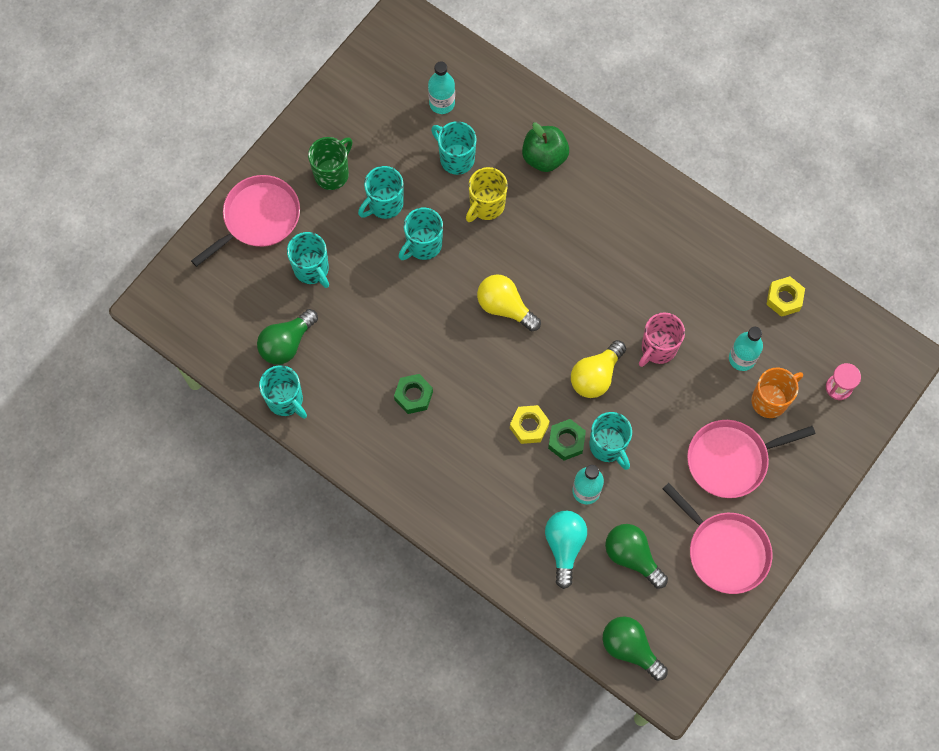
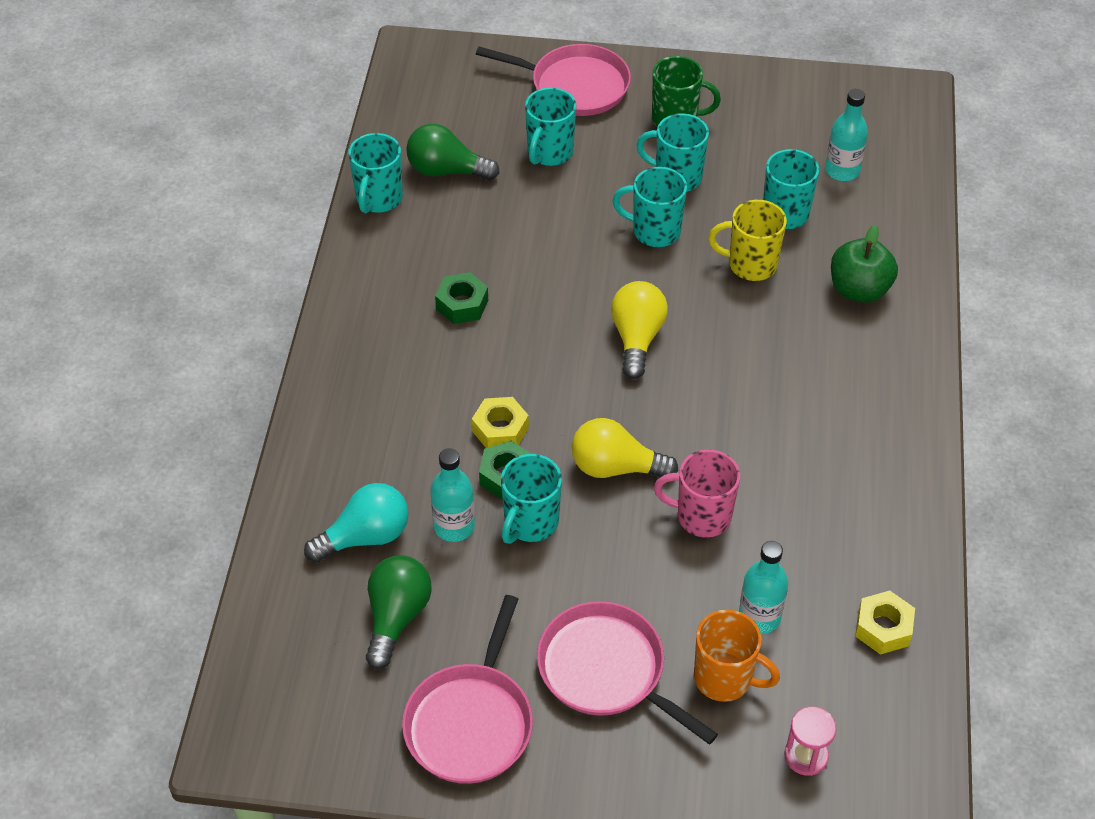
camera: 60 degrees right, 20 degrees down
green light bulb [602,616,668,681] -> none

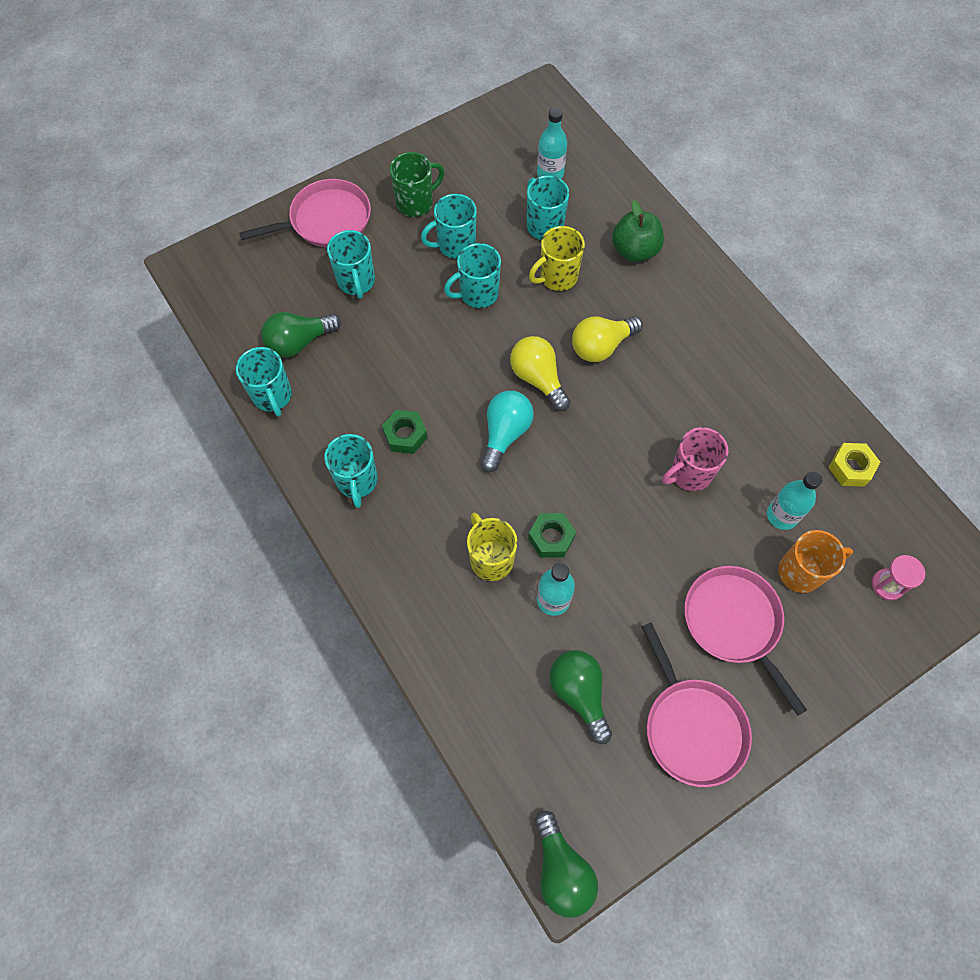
camera: 40 degrees left, 15 degrees up
turquoise light bulb [304,483,409,563] -> turquoise light bulb moved to [481,391,534,472]
yellow nut [472,397,529,448] -> none
turquoise mug [501,454,562,544] -> turquoise mug moved to [324,434,378,508]
pink pan [537,601,718,745] -> pink pan turned 60 degrees clockwise [684,566,807,716]
yellow light bulb [571,418,678,478] -> yellow light bulb moved to [572,316,643,362]
none -> yellow mug [467,513,517,581]
none -> green light bulb [535,811,598,918]

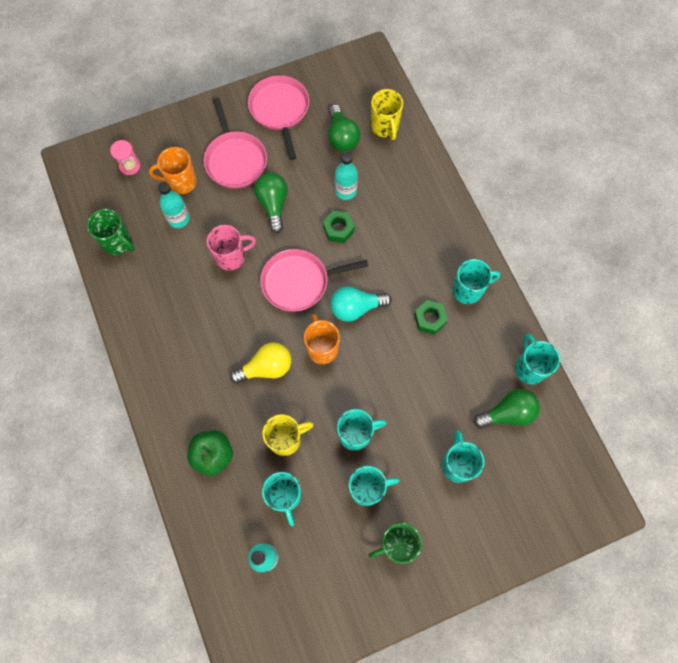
camera: 170 degrees left, 5 degrees up
pink pan [239,179,371,247] -> pink pan moved to [260,249,368,311]
turquoise mug [324,434,378,508] -> turquoise mug turned 75 degrees clockwise [452,259,500,304]
yellow mug [467,513,517,581] -> yellow mug moved to [371,89,403,140]
turquoise light bulb [481,391,534,472] -> turquoise light bulb turned 45 degrees clockwise [330,286,392,322]
yellow light bulb [510,336,570,411] -> orange mug [304,314,340,364]
green light bulb [535,811,598,918] -> green light bulb moved to [254,173,288,234]
yellow nut [828,443,880,487] -> green mug [87,209,135,255]

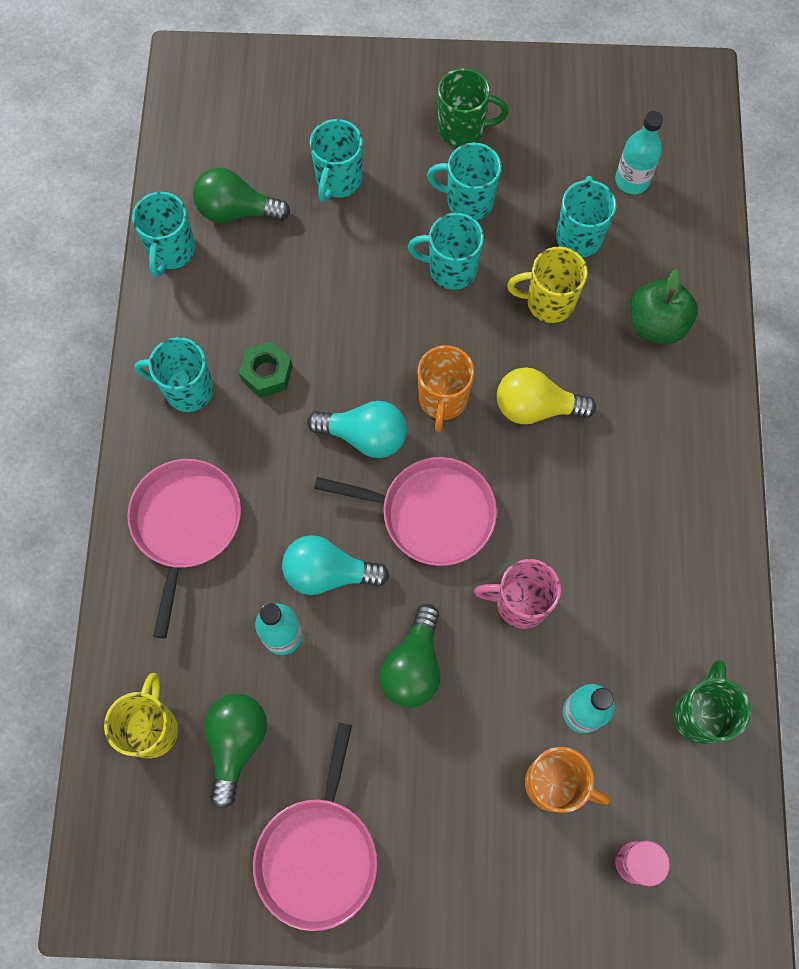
camera: 155 degrees left, 0 degrees up
green mug [87,209,135,255] -> green mug turned 45 degrees clockwise [673,660,751,744]
pink pan [204,98,267,189] -> pink pan moved to [127,459,241,638]
green nut [323,211,355,243] -> turquoise light bulb [282,535,389,595]

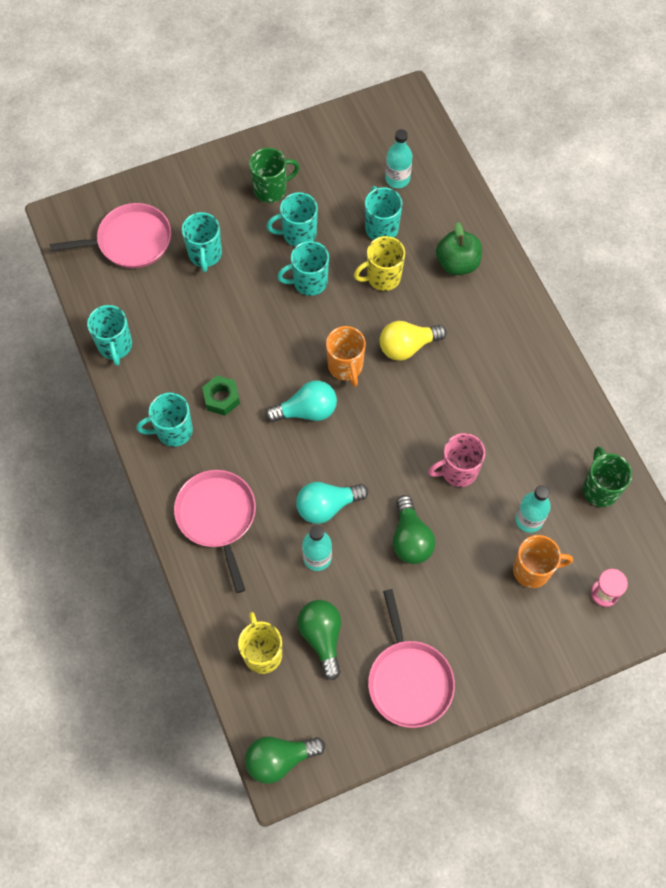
camera: 25 degrees left, 5 degrees down
green light bulb [193,167,290,222] -> green light bulb moved to [245,736,325,784]
pink pan [314,457,497,566] -> pink pan moved to [50,203,171,268]

